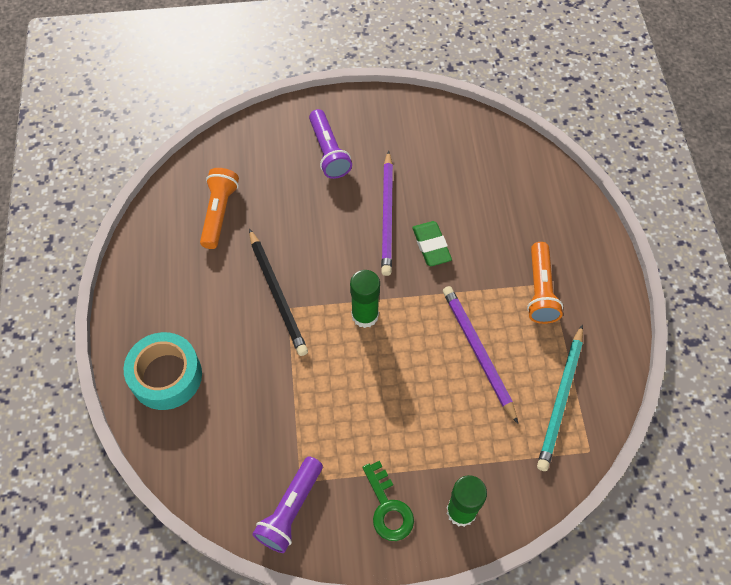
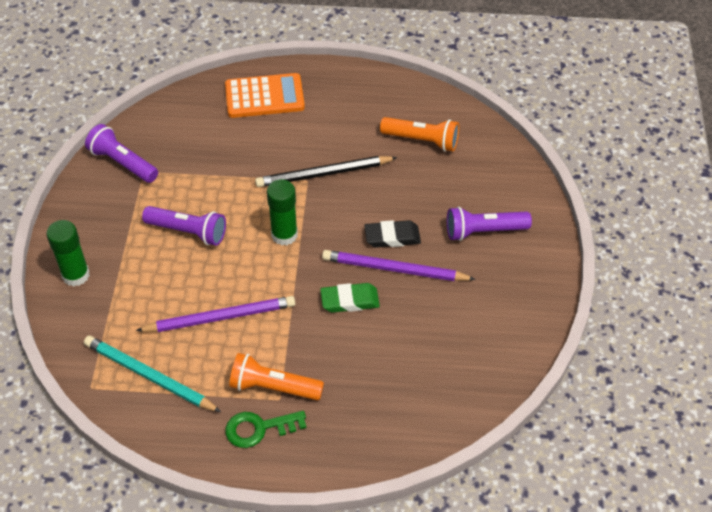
camera: 100 degrees right, 10 degrees down
turquoise tape [124,332,202,410] -> orange calculator [225,73,305,118]
green key [362,461,414,541] -> green key moved to [225,411,306,448]
none -> purple flashlight [142,206,226,246]
none -> black eraser [364,220,421,248]

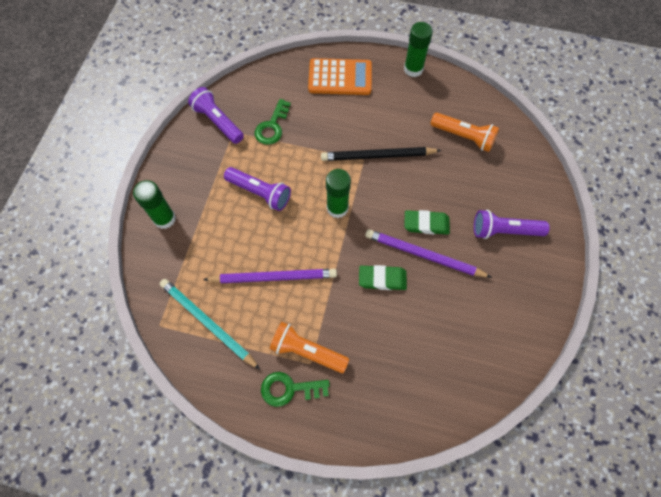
camera: 10 degrees right, 15 degrees up
black eraser [364,220,421,248] -> green eraser [405,210,450,234]
none -> green key [255,99,291,145]
none -> green glue stick [404,22,433,77]

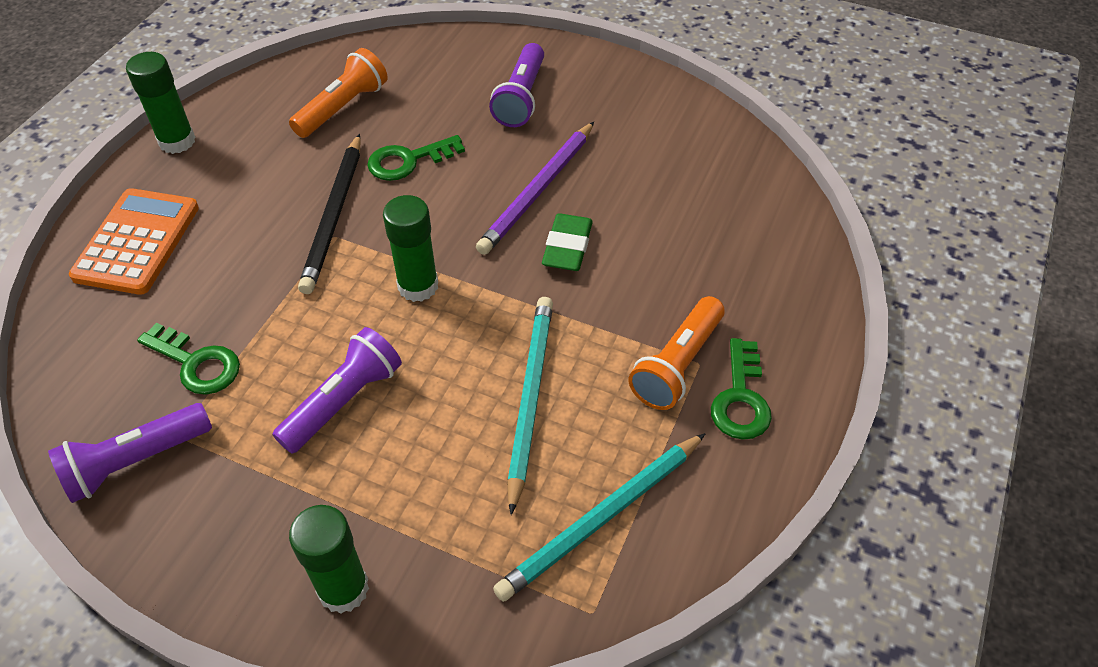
camera: 80 degrees left, 15 degrees down
purple pencil [203,269,337,283] -> turquoise pencil [507,297,553,515]
green eraser [405,210,450,234] -> none
none -> green key [367,135,465,181]

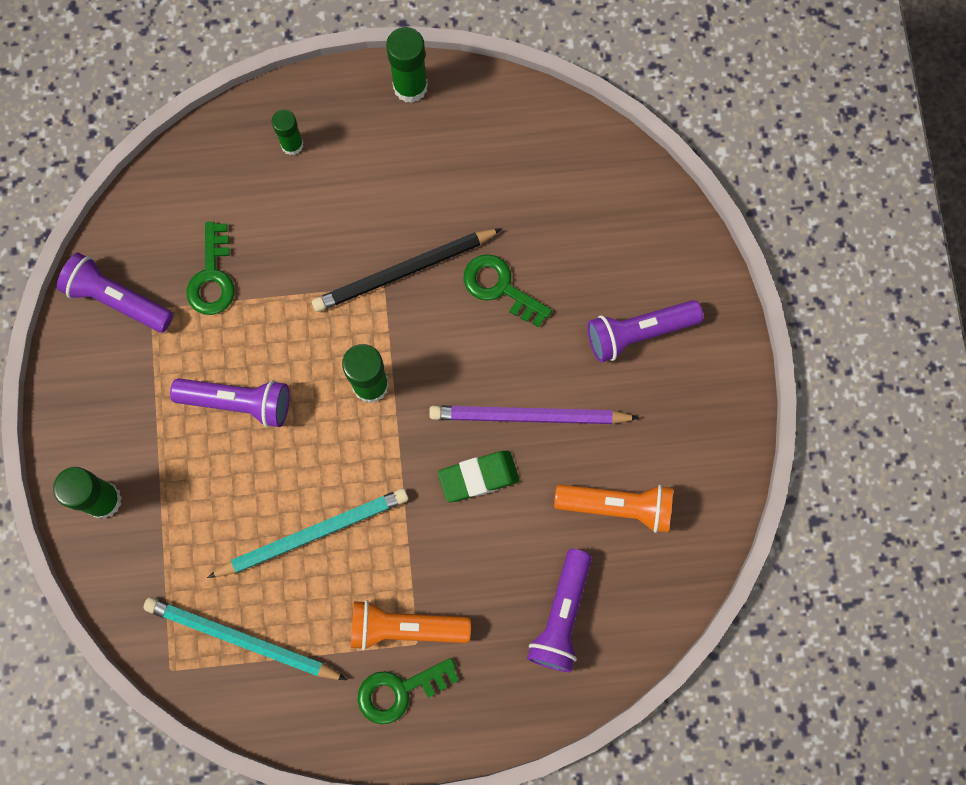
camera: 60 degrees right, 25 degrees up
orange calculator [69,188,199,295] -> green glue stick [272,110,303,155]
orange flashlight [289,48,388,138] -> orange flashlight moved to [554,484,673,533]
none -> purple flashlight [527,549,592,672]

